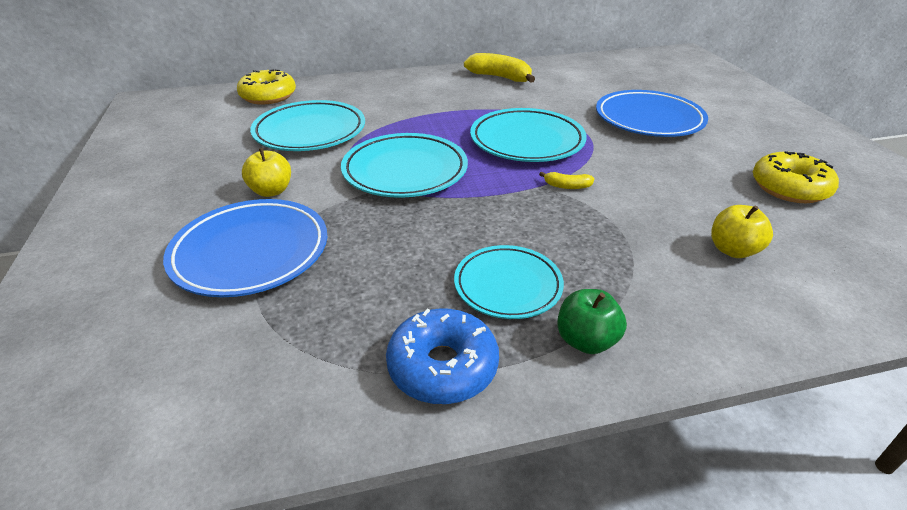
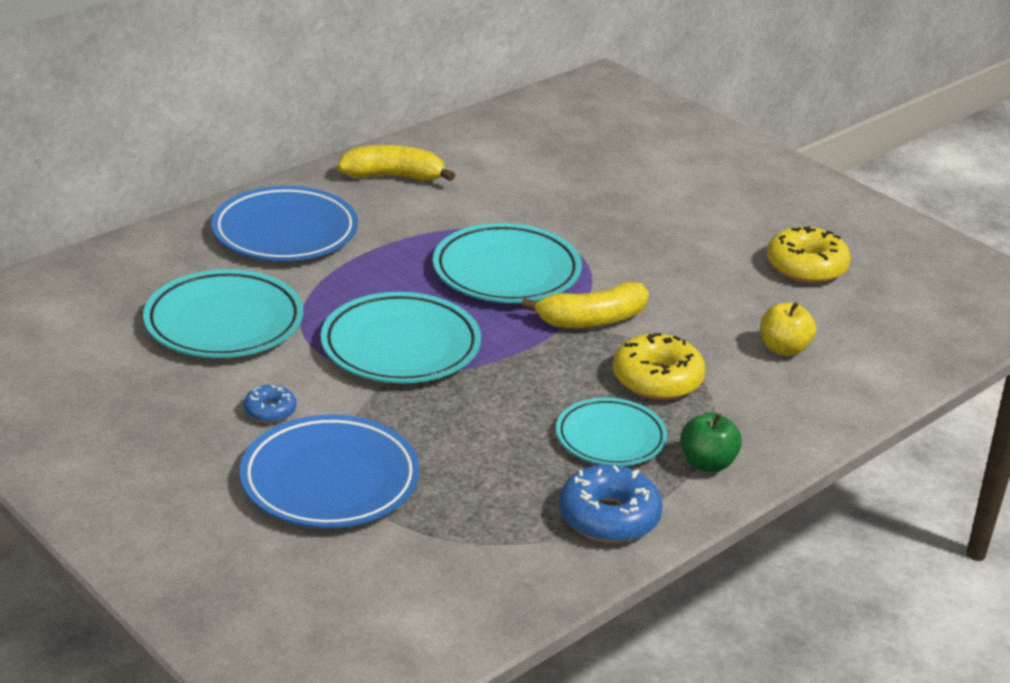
camera: 30 degrees left, 5 degrees down
yellow donut [237,69,296,105] -> yellow donut moved to [613,333,706,400]
yellow apple [242,148,291,197] -> blue donut [244,385,296,423]
yellow banana [539,171,594,189] -> yellow banana [521,282,649,328], size x2.05
blue plate [596,90,708,137] -> blue plate moved to [211,186,358,261]

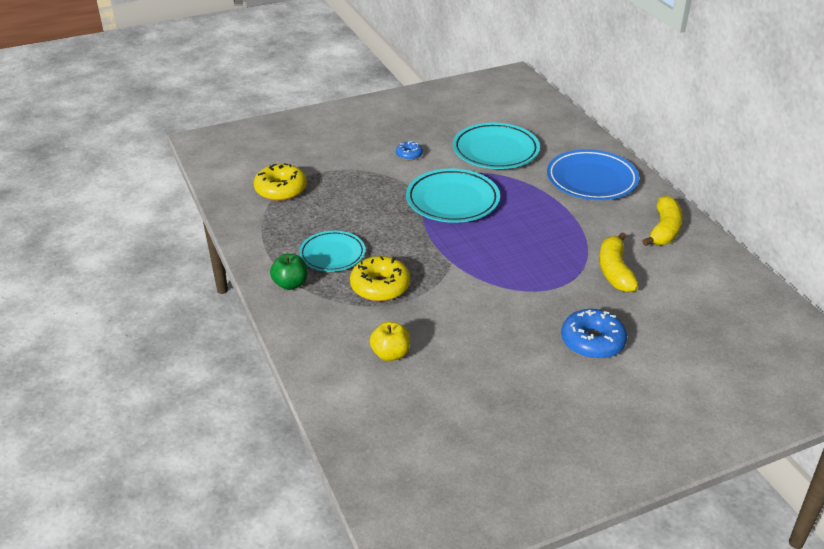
camera: 110 degrees right, 5 degrees up
blue plate [240,414,420,528] -> none
turquoise plate [433,223,582,303] -> none
yellow banana [521,282,649,328] -> yellow banana moved to [599,232,639,292]
blue donut [559,464,663,543] -> blue donut moved to [561,309,627,359]
yellow donut [767,226,851,283] -> yellow donut moved to [254,163,307,201]

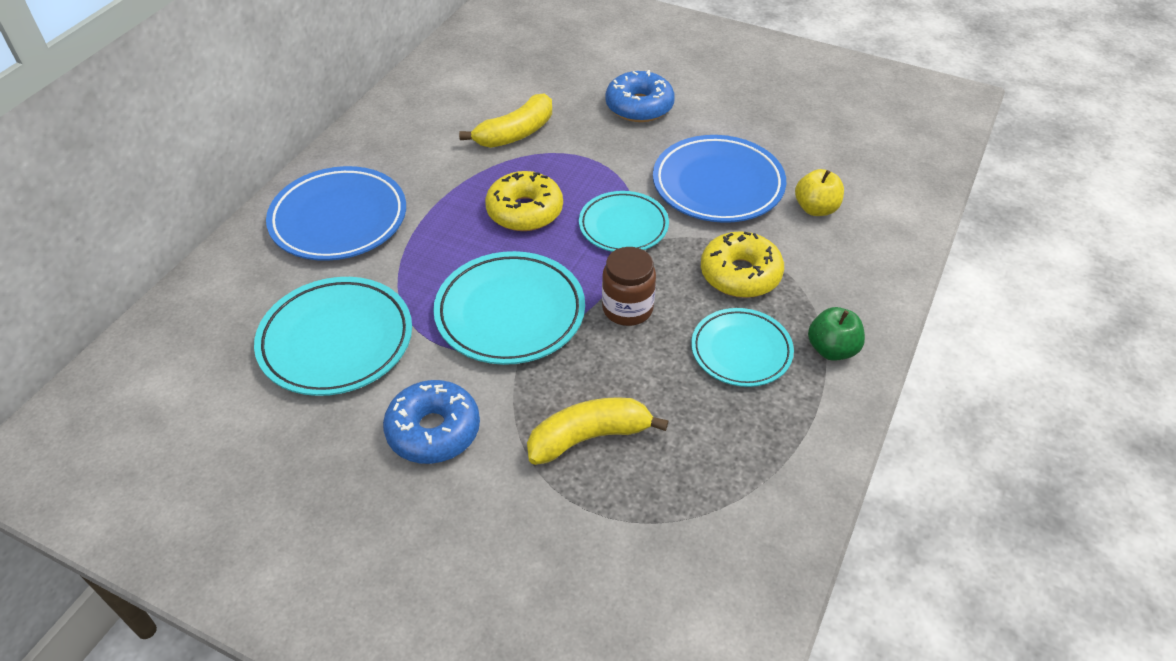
camera: 130 degrees left, 10 degrees up
yellow donut [254,163,307,201] -> yellow donut moved to [485,171,563,231]
blue donut [396,142,423,160] -> blue donut [383,380,480,464], size x1.84
yellow banana [642,196,683,246] -> yellow banana moved to [527,397,668,465]
none -> turquoise plate [579,191,669,252]
none -> brown jar [602,247,656,326]
none -> blue plate [653,135,786,223]

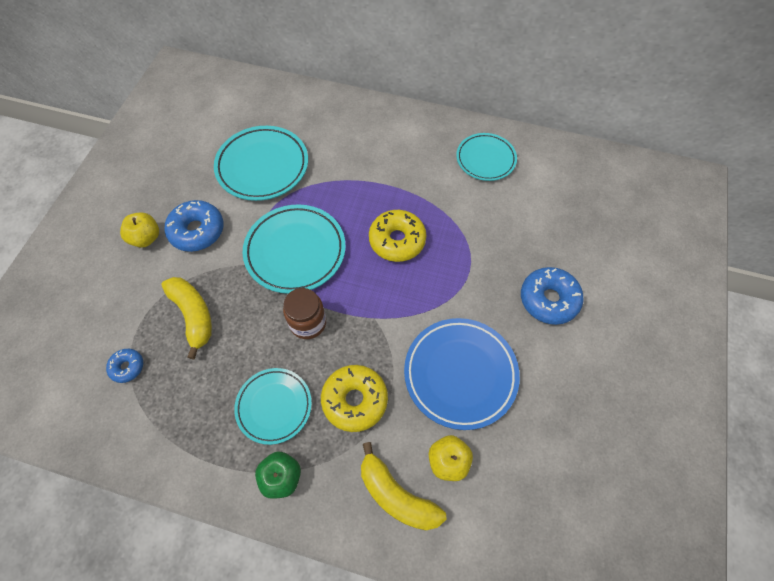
camera: 80 degrees right, 15 degrees up
blue plate [266,166,406,261] -> none
yellow banana [459,93,552,148] -> yellow banana moved to [361,442,446,530]
turquoise plate [579,191,669,252] -> turquoise plate moved to [456,133,517,181]
none -> blue donut [106,349,143,383]
none -> yellow apple [120,212,159,248]

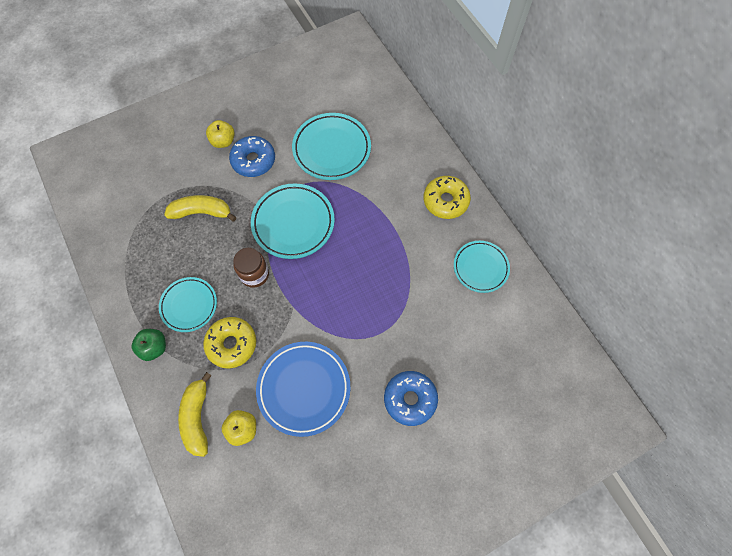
camera: 45 degrees right, 5 degrees up
blue donut [106,349,143,383] -> none
yellow banana [161,277,212,359] -> yellow banana turned 105 degrees counterclockwise [164,195,236,222]
yellow donut [369,210,427,262] -> yellow donut moved to [424,176,471,219]

